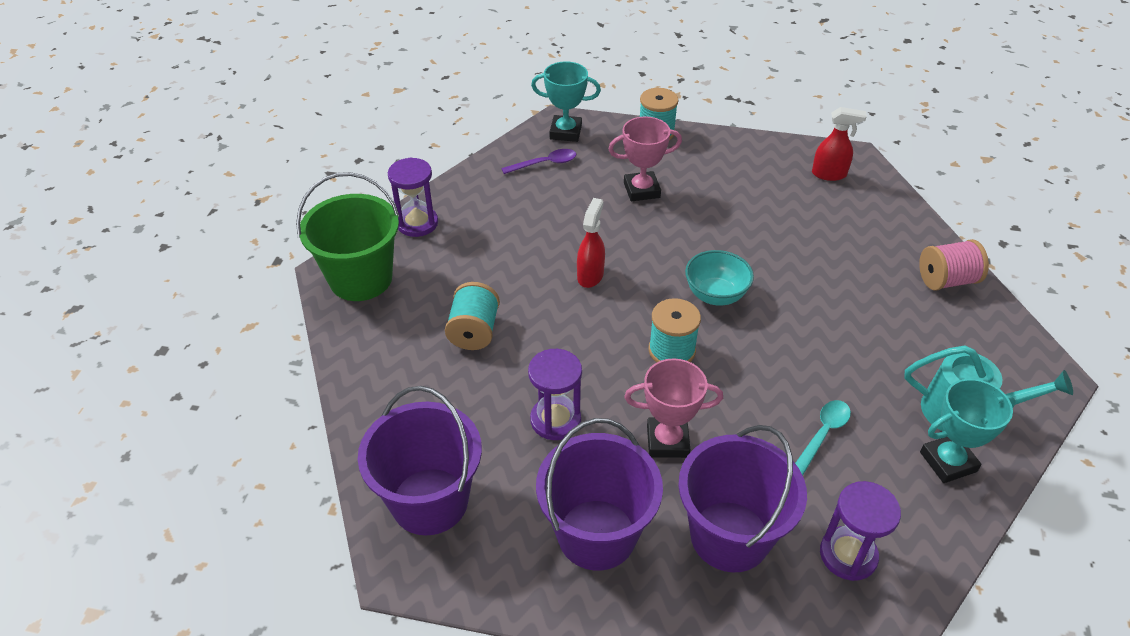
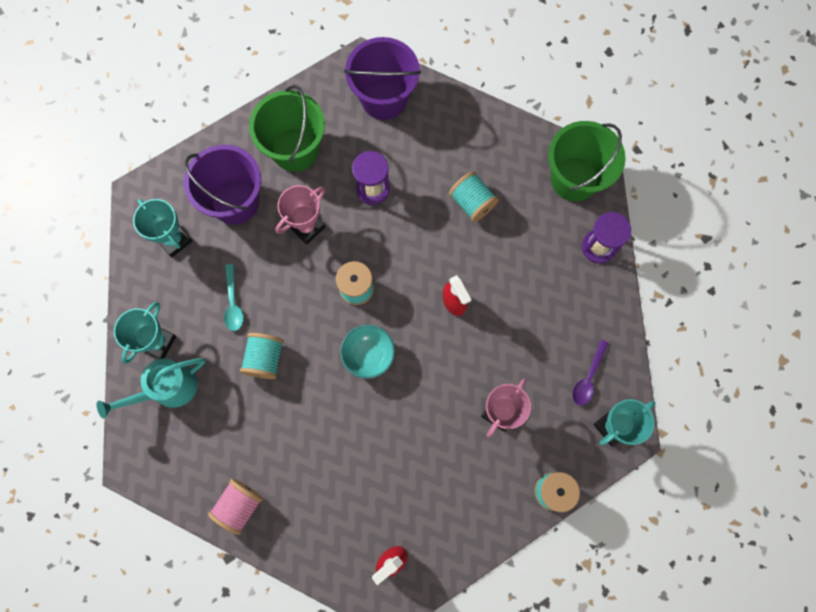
camera: 135 degrees right, 30 degrees up
purple bucket [536,418,663,571] -> green bucket [249,85,325,172]
purple hourglass [820,481,901,581] -> turquoise trophy [133,199,193,257]
none -> turquoise spool [240,333,284,379]

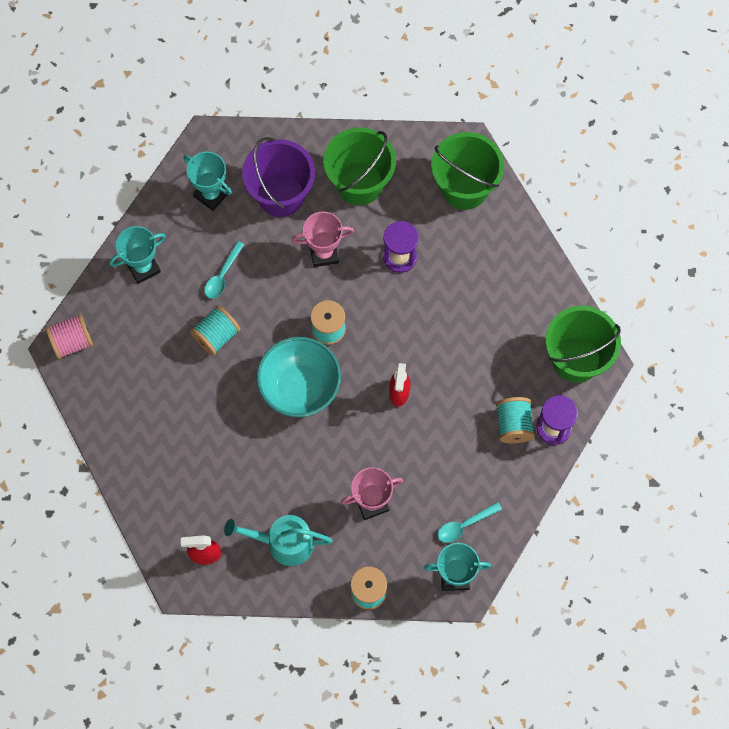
camera: 35 degrees right, 5 degrees down
turquoise watering can [97,358,205,419] -> turquoise watering can moved to [224,515,333,566]
turquoise trophy [133,199,193,257] -> turquoise trophy turned 45 degrees counterclockwise [183,152,232,211]
pink spool [208,479,263,535] -> pink spool moved to [46,314,93,359]
turquoise bowl [340,325,395,379] -> turquoise bowl [256,337,341,417], size x1.60
purple bucket [344,37,421,120] -> green bucket [431,132,504,210]
turquoise spool [449,171,499,222] -> turquoise spool moved to [496,397,535,443]
purple spoon [572,339,609,405] -> turquoise spoon [438,502,502,543]

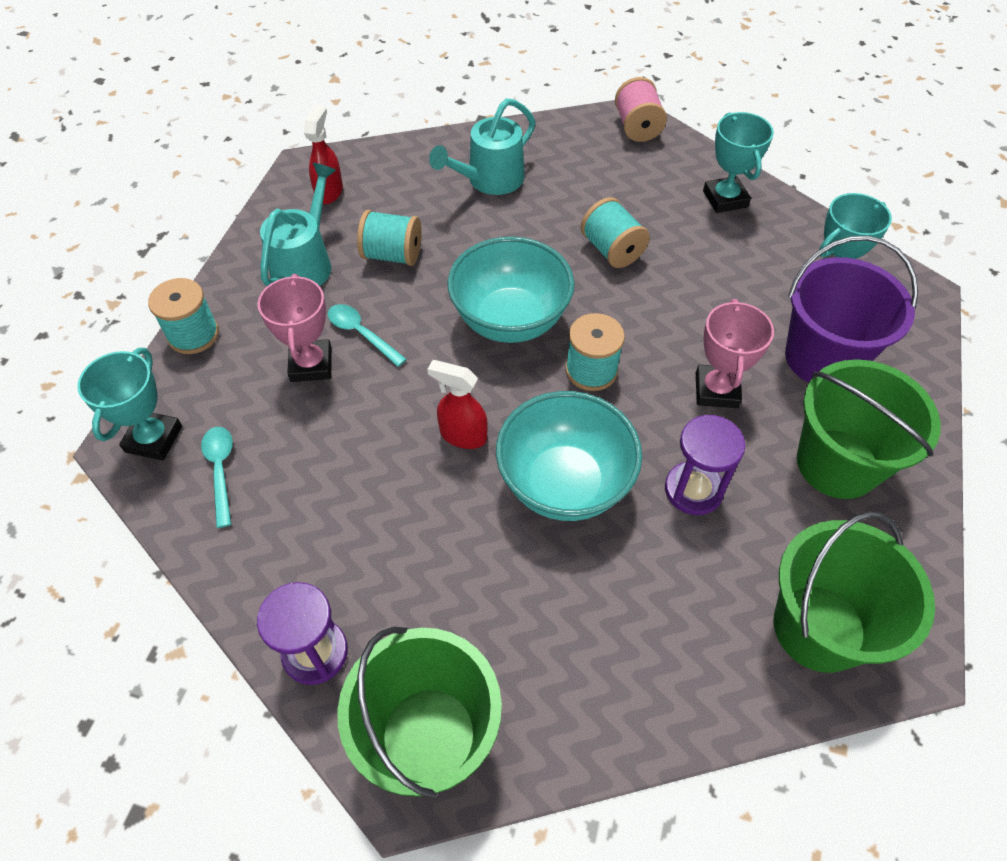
camera: 105 degrees right, 15 degrees down
turquoise spoon [204,241,244,299] -> turquoise spoon moved to [328,304,407,367]
turquoise spool [496,397,535,443] -> turquoise spool moved to [357,210,422,266]
none -> turquoise watering can [429,98,535,195]
none -> turquoise bowl [496,391,642,521]

